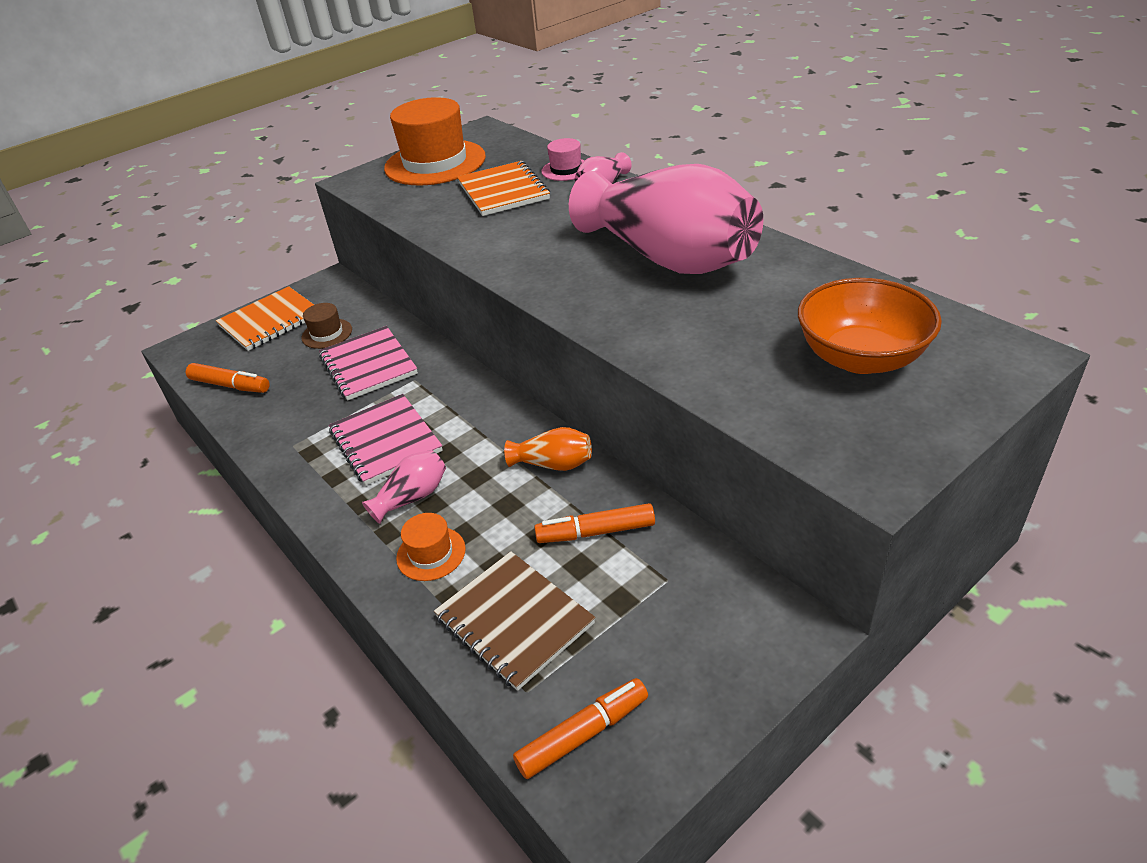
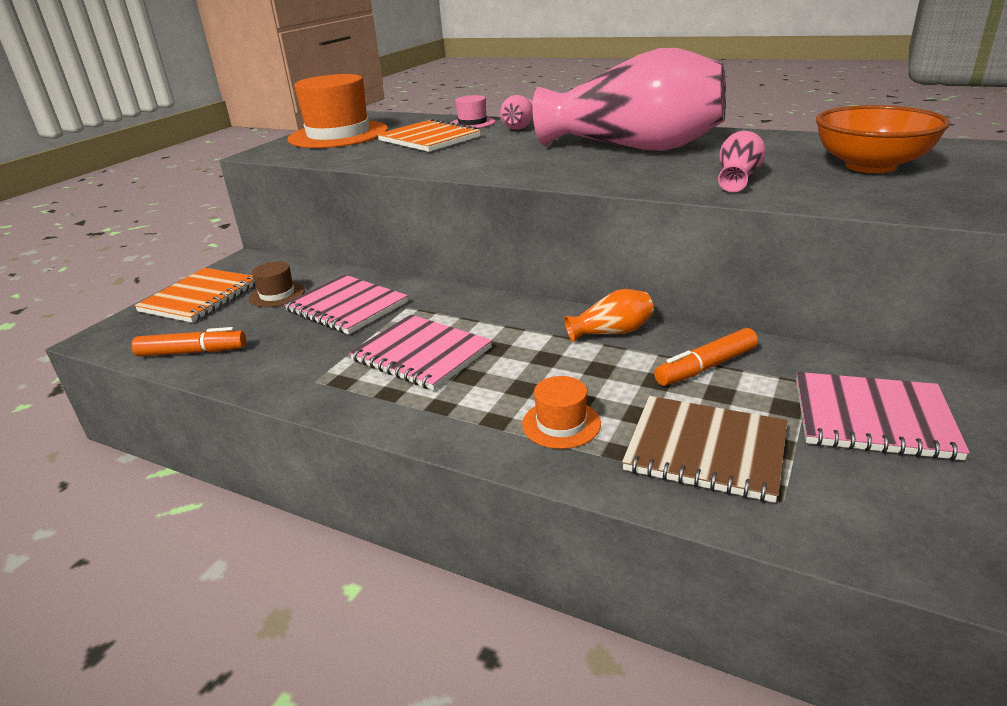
camera: 25 degrees left, 10 degrees down
pink vase [362,450,446,524] -> pink vase moved to [718,131,766,192]
orange marker [513,678,648,779] -> none
none -> pink notebook [796,372,970,460]

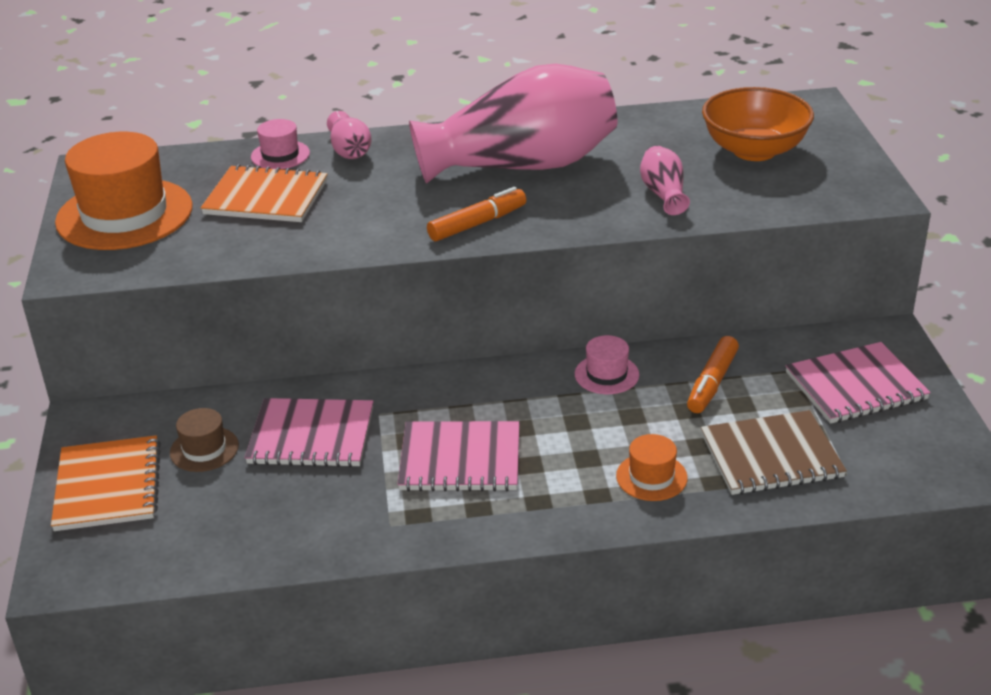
camera: 35 degrees left, 5 degrees up
orange marker [132,327,246,356] -> orange marker moved to [427,187,526,241]
orange vase [564,289,654,342] -> pink hat [575,335,639,394]

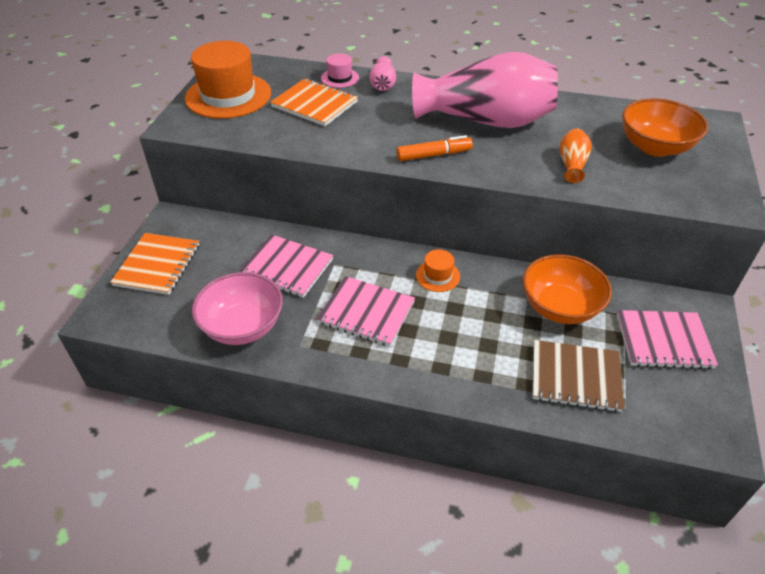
camera: 20 degrees right, 10 degrees up
brown hat [170,408,239,472] -> none
pink hat [575,335,639,394] -> none
orange hat [616,434,688,501] -> orange hat moved to [416,249,460,292]
pink vase [640,146,690,215] -> orange vase [559,128,592,183]
orange marker [687,336,739,413] -> orange bowl [523,254,612,324]
none -> pink bowl [192,272,283,345]

